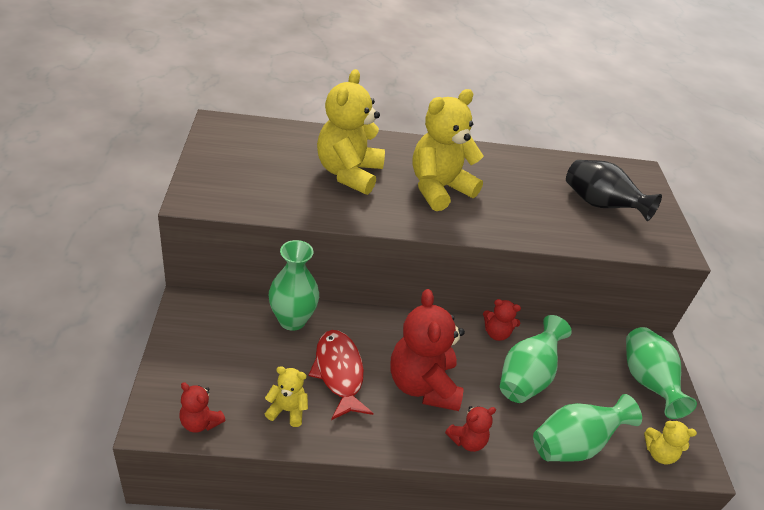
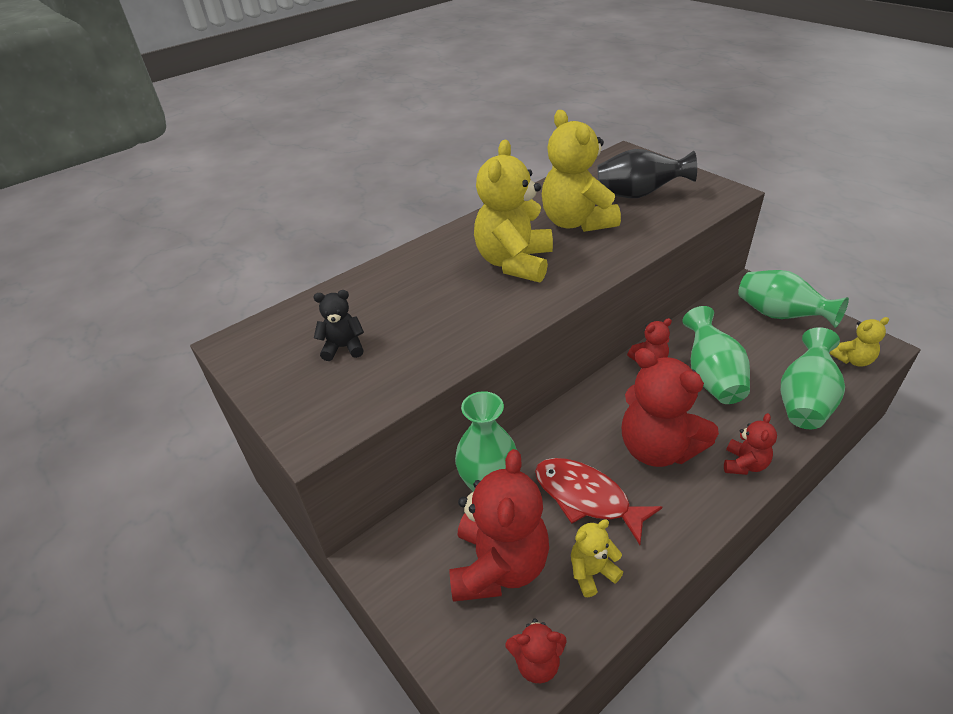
camera: 30 degrees left, 0 degrees up
yellow teddy bear [317,69,385,195] -> yellow teddy bear moved to [542,110,621,232]
none -> black teddy bear [314,290,364,361]
none -> red teddy bear [449,449,549,602]

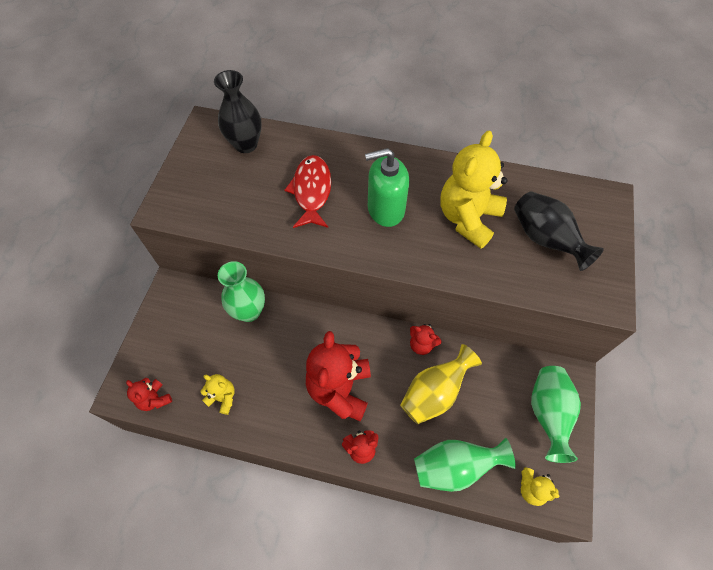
camera: 50 degrees right, 20 degrees up
black teddy bear [314,290,364,361] -> none
red teddy bear [449,449,549,602] -> none
yellow teddy bear [474,140,553,283] -> green soap dispenser [365,148,409,227]
red fish [535,458,662,545] -> red fish moved to [284,155,331,228]
green vase [682,306,750,404] -> yellow vase [400,344,482,424]
none -> black vase [214,70,262,153]

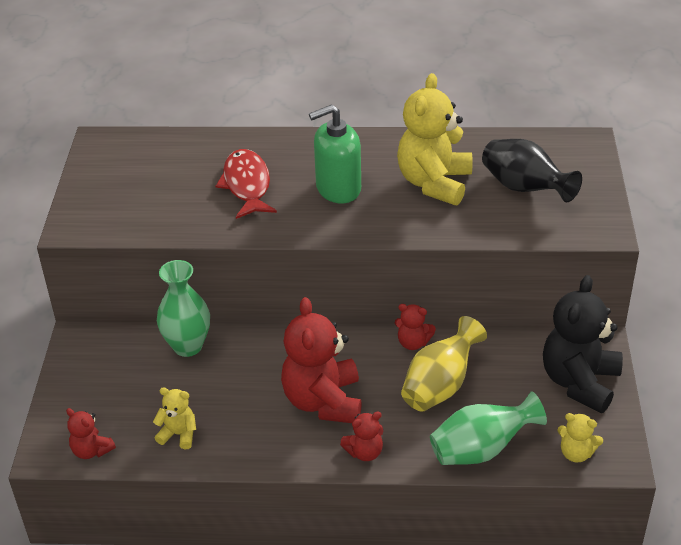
camera: 10 degrees left, 20 degrees down
black vase [214,70,262,153] -> none
green vase [531,366,581,463] -> black teddy bear [543,275,623,413]

